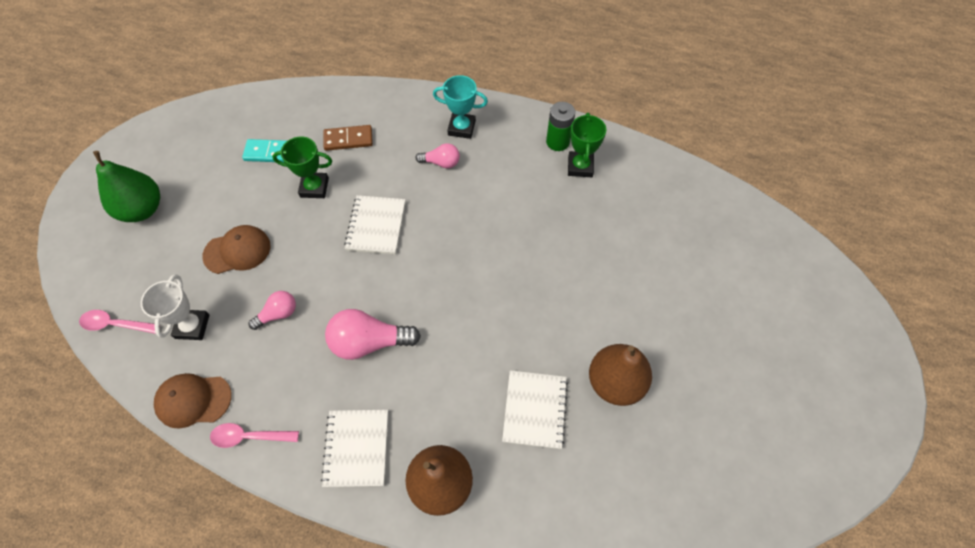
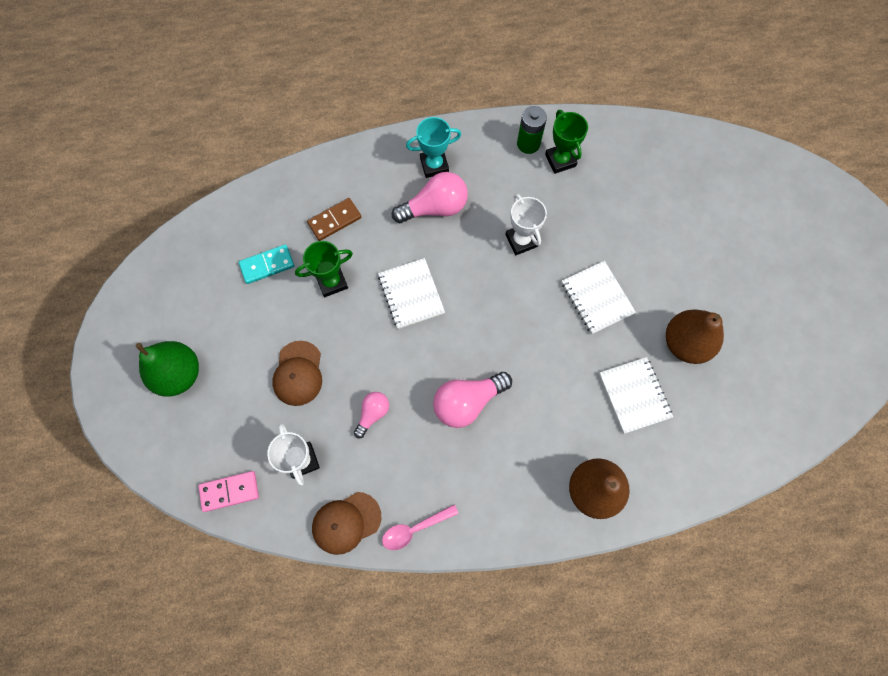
camera: 25 degrees left, 10 degrees up
pink spoon [79,310,156,334] -> pink domino [198,471,259,512]
brown cap [202,225,270,274] -> brown cap turned 135 degrees clockwise [272,341,322,406]
white notebook [321,410,388,487] -> white notebook moved to [561,261,636,334]
pink light bulb [416,143,460,169] -> pink light bulb [392,172,468,223], size x1.73
none -> white trophy [505,193,547,255]

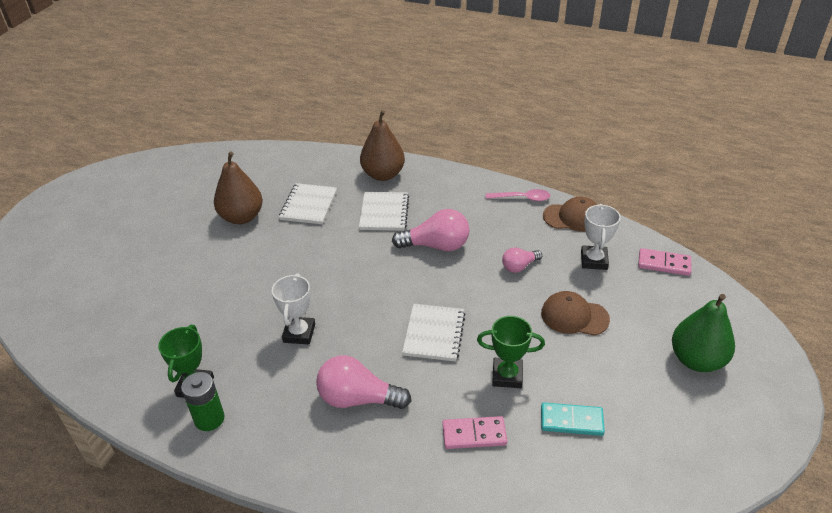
camera: 150 degrees left, 30 degrees down
brown cap [272,341,322,406] -> brown cap turned 105 degrees counterclockwise [541,291,610,336]
brown domino [307,198,361,241] -> pink domino [442,416,507,449]
turquoise trophy [406,117,461,178] -> none
white notebook [561,261,636,334] -> white notebook moved to [359,192,409,231]

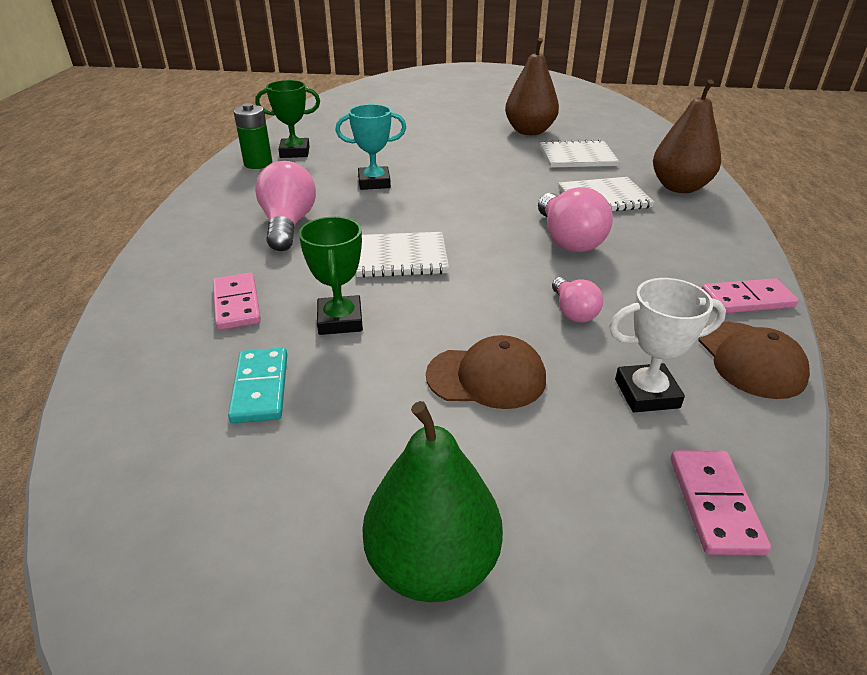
camera: 75 degrees right, 5 degrees down
white trophy [272,273,315,345] -> turquoise trophy [335,104,406,190]
pink spoon [486,189,551,201] -> pink domino [702,278,799,313]
pink light bulb [502,247,542,273] -> pink light bulb turned 150 degrees counterclockwise [552,277,603,323]
brown cap [541,291,610,336] -> brown cap turned 90 degrees clockwise [426,335,546,409]

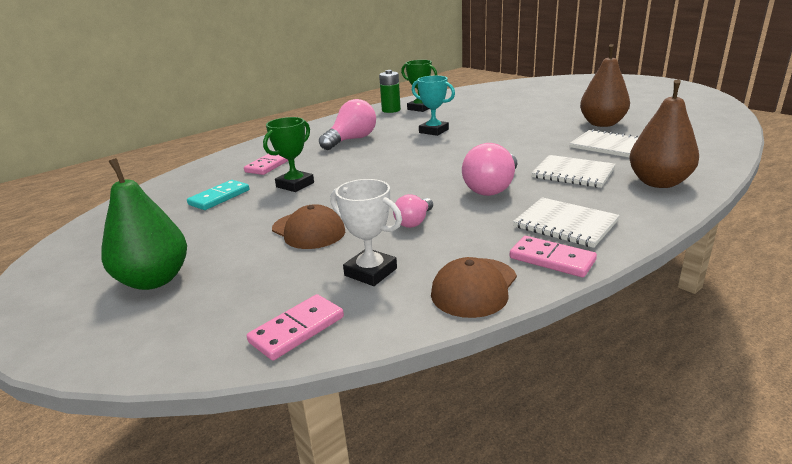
camera: 45 degrees right, 10 degrees down
white notebook [356,232,449,278] -> white notebook moved to [513,197,620,248]

